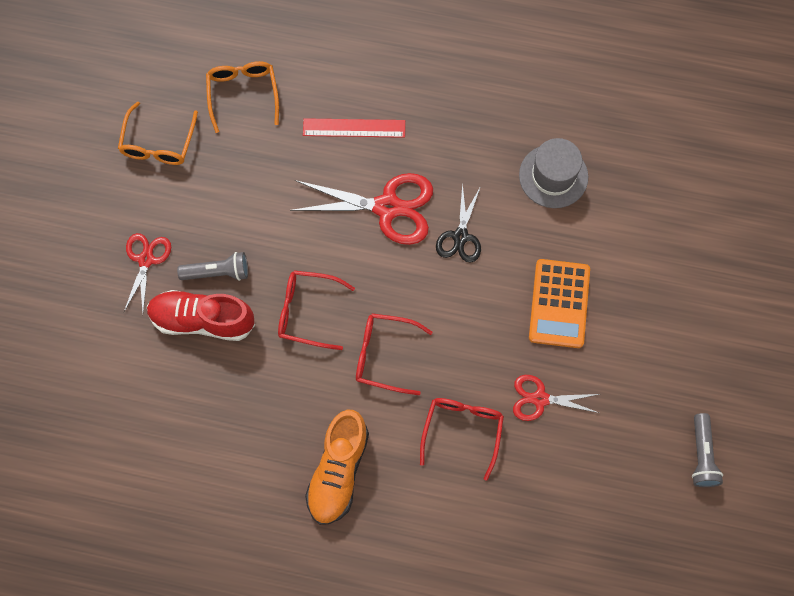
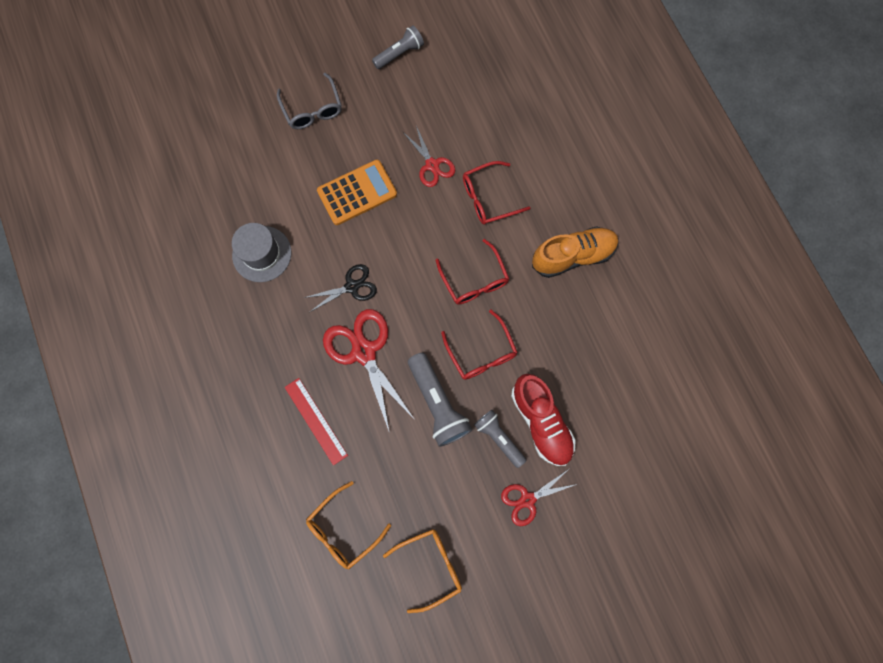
camera: 125 degrees left, 5 degrees up
none -> grey glasses [277,73,342,129]
none -> grey flashlight [408,353,472,447]

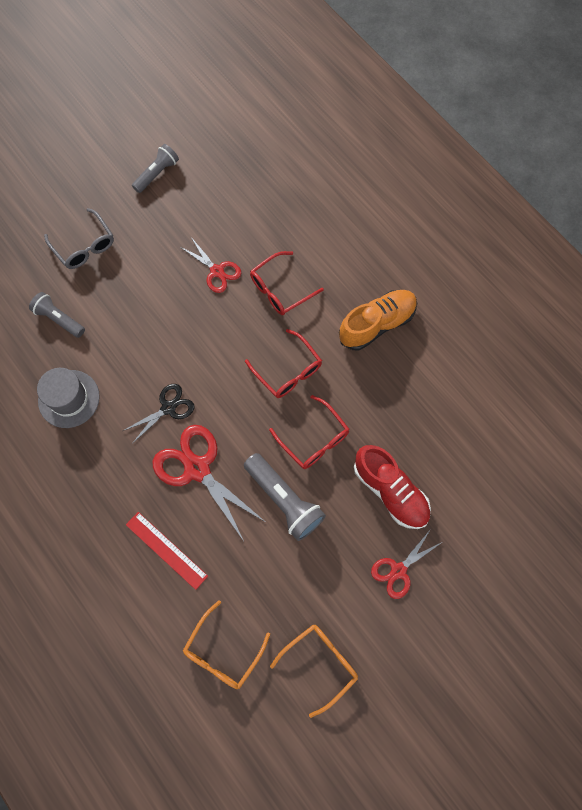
camera: 15 degrees left, 5 degrees down
orange calculator [317,160,397,225] -> none
grey flashlight [474,410,527,468] -> grey flashlight moved to [29,292,85,338]

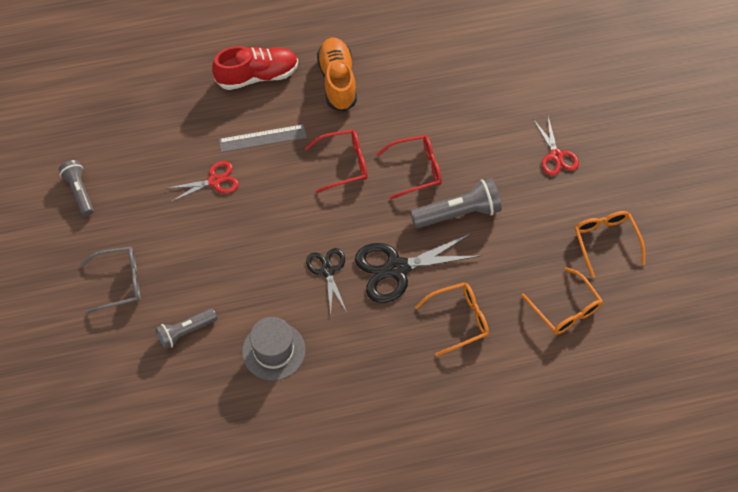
camera: 65 degrees left, 10 degrees down
red ruler [126,512,208,590] -> orange glasses [415,282,489,356]
red scissors [153,425,267,543] -> black scissors [355,233,482,303]
red glasses [250,251,324,315] -> grey ruler [219,124,307,153]
red shoe [354,445,431,529] -> red shoe moved to [212,46,298,90]

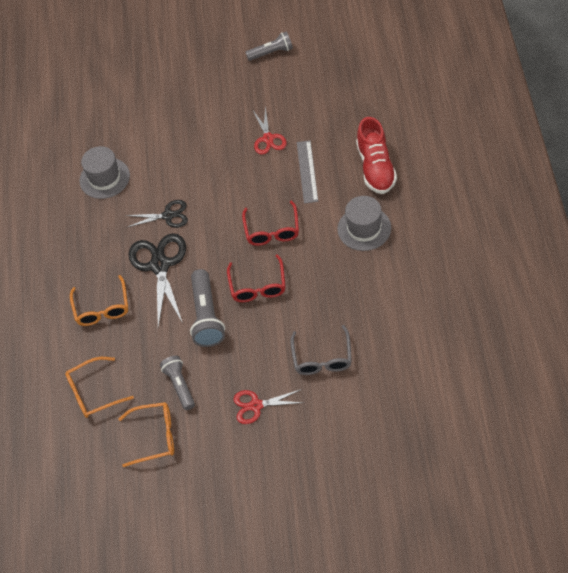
camera: 105 degrees right, 5 degrees down
grey glasses [80,247,141,314] -> grey glasses moved to [291,325,352,375]
grey flashlight [156,308,217,349] -> grey flashlight moved to [160,356,195,410]
orange shoe [317,37,357,112] -> grey hat [338,196,391,251]

